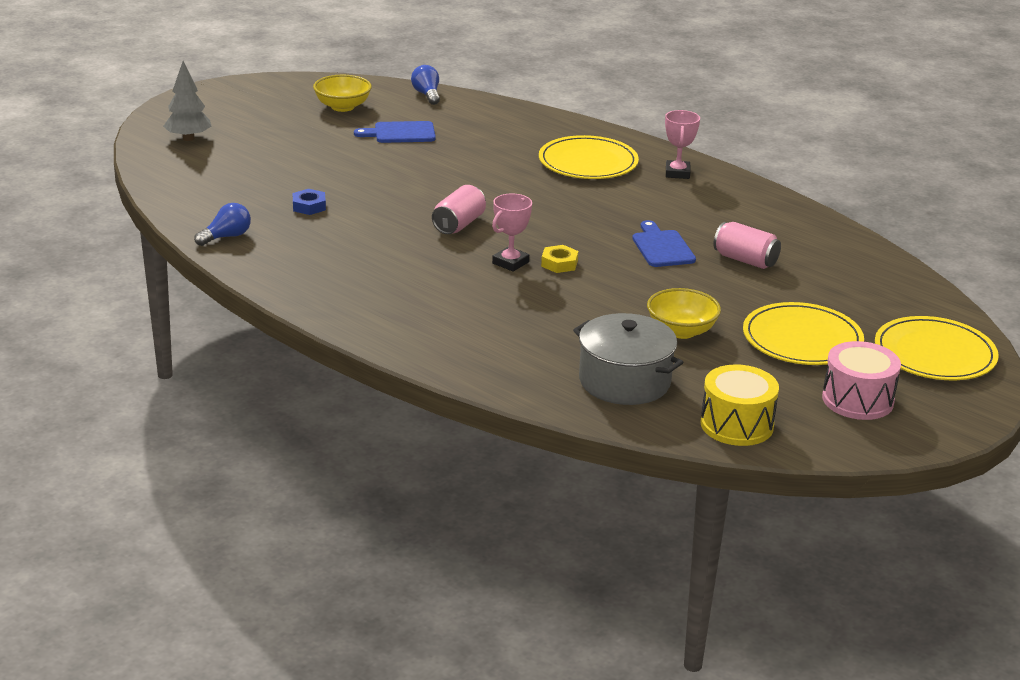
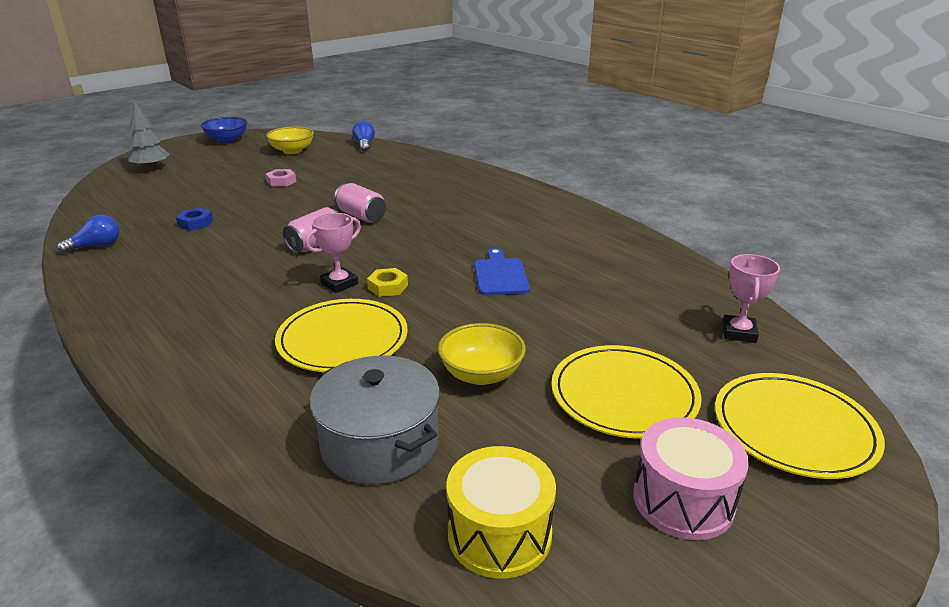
camera: 10 degrees right, 0 degrees up
blue cutting board [354,121,436,143] -> none
yellow plate [539,135,639,179] -> yellow plate moved to [275,299,408,372]
pink trophy [665,110,700,179] -> pink trophy moved to [722,254,780,343]
pink can [713,222,781,269] -> pink can moved to [334,183,386,223]
none -> blue bowl [201,117,248,143]
none -> pink nut [266,169,296,187]

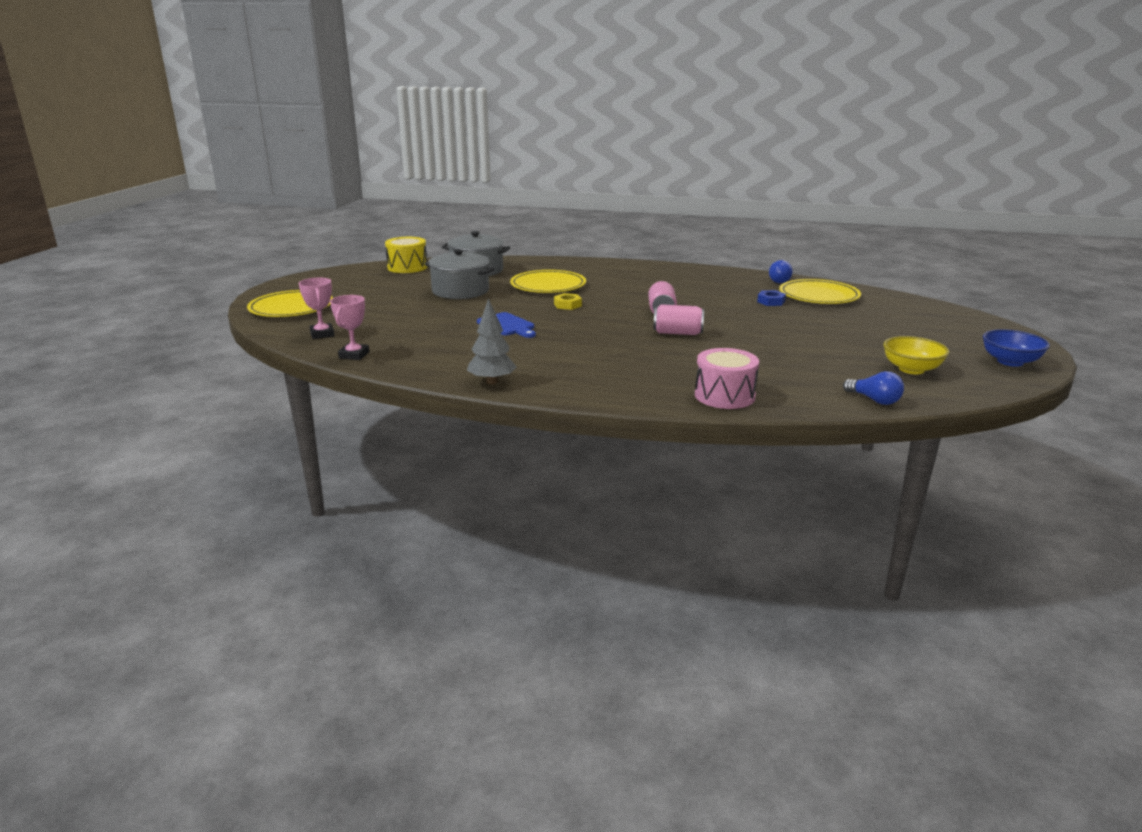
camera: 145 degrees right, 5 degrees down
grey tree [128,101,169,170] -> grey tree moved to [467,298,517,384]
pink nut [266,169,296,187] -> none
pink trophy [305,213,361,293] -> pink trophy moved to [330,295,369,360]
yellow bowl [438,323,526,385] -> grey pot [425,249,495,299]
yellow plate [551,345,702,438] -> yellow plate moved to [779,279,861,304]
pink drum [633,417,749,540] -> pink drum moved to [695,348,759,409]

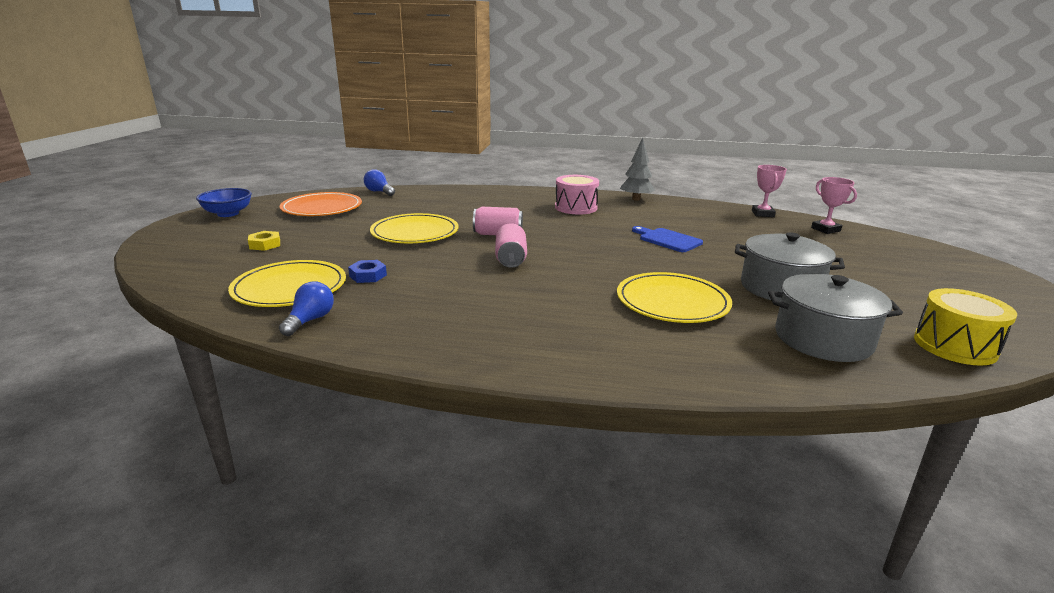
camera: 175 degrees right, 0 degrees up
yellow plate [247,290,333,317] -> yellow plate moved to [370,213,458,243]
yellow nut [554,293,582,310] -> yellow nut moved to [248,231,280,251]
pink drum [695,348,759,409] -> pink drum moved to [555,175,599,214]
yellow bowl [883,336,949,374] -> orange plate [280,192,362,216]

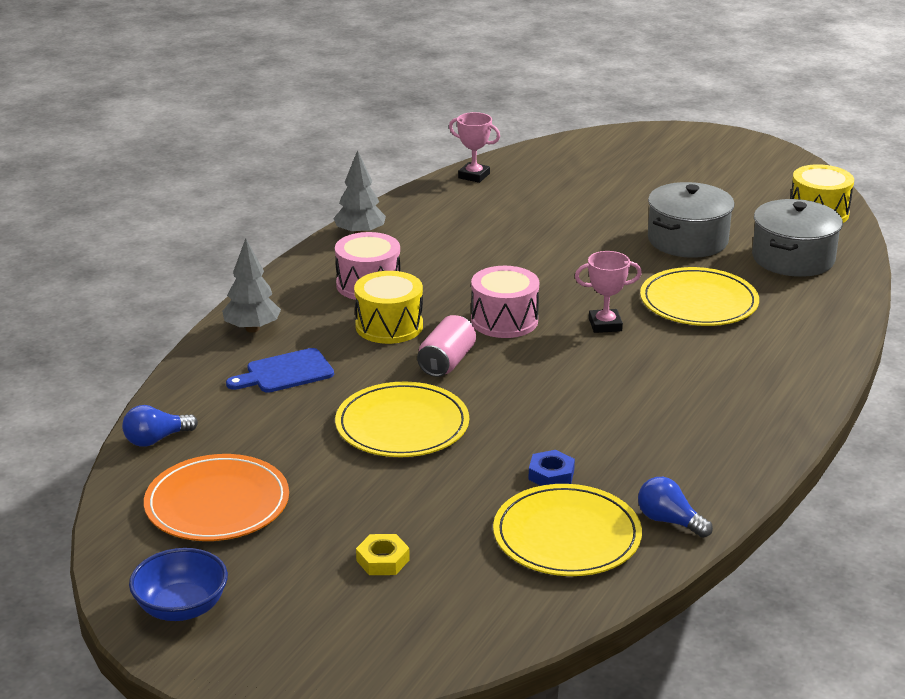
camera: 70 degrees left, 5 degrees up
pink can [495,223,527,268] -> none
blue cutting board [632,226,703,252] -> blue cutting board moved to [226,348,334,393]
pink trophy [811,177,857,234] -> pink trophy moved to [575,251,642,333]
none -> grey tree [222,238,281,333]
none -> yellow drum [354,271,423,344]
none -> pink drum [471,266,539,338]

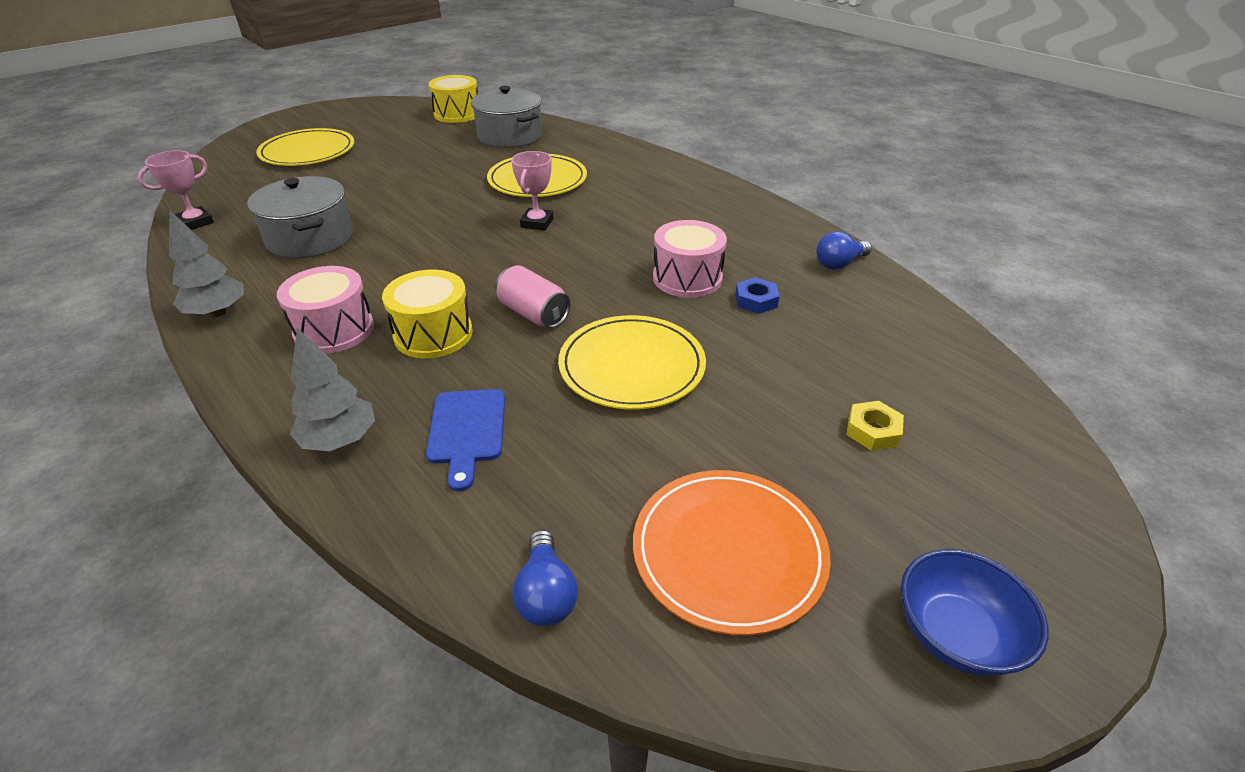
camera: 70 degrees left, 10 degrees up
pink drum [471,266,539,338] -> pink drum moved to [653,220,727,298]
yellow plate [493,484,642,576] -> yellow plate moved to [256,128,354,166]
grey pot [648,182,735,258] -> grey pot moved to [247,176,353,259]

